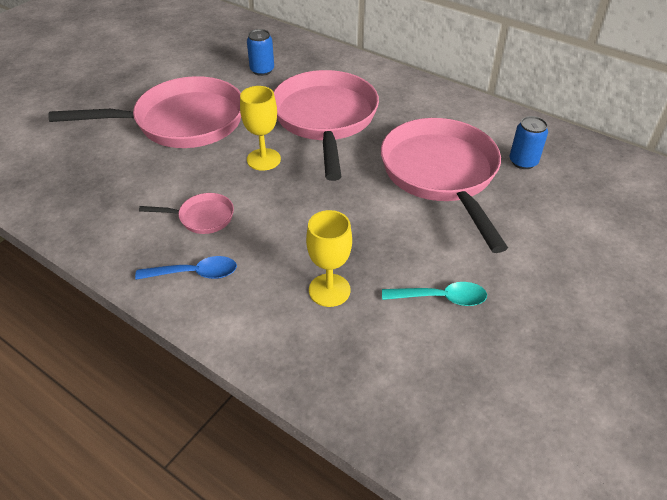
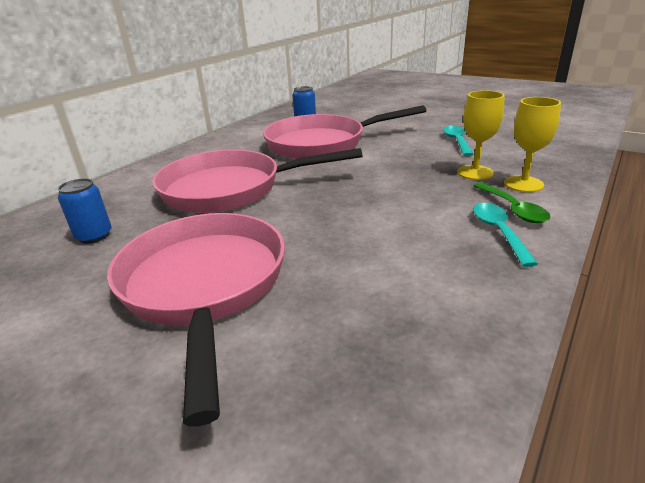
camera: 90 degrees left, 15 degrees down
blue spoon [135,256,237,280] -> turquoise spoon [473,203,538,267]
pink pan [139,193,234,234] -> none
yellow goblet [240,86,281,171] -> yellow goblet moved to [504,97,561,192]
none -> green spoon [473,182,551,223]

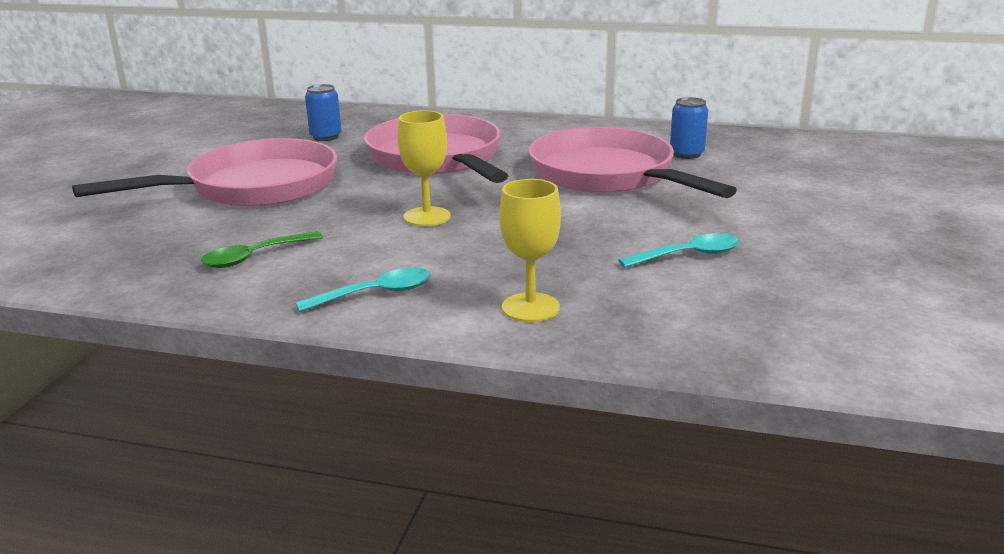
camera: 70 degrees right, 5 degrees down
yellow goblet [457,90,505,180] -> yellow goblet moved to [398,110,451,226]
green spoon [473,182,551,223] -> green spoon moved to [201,231,323,268]

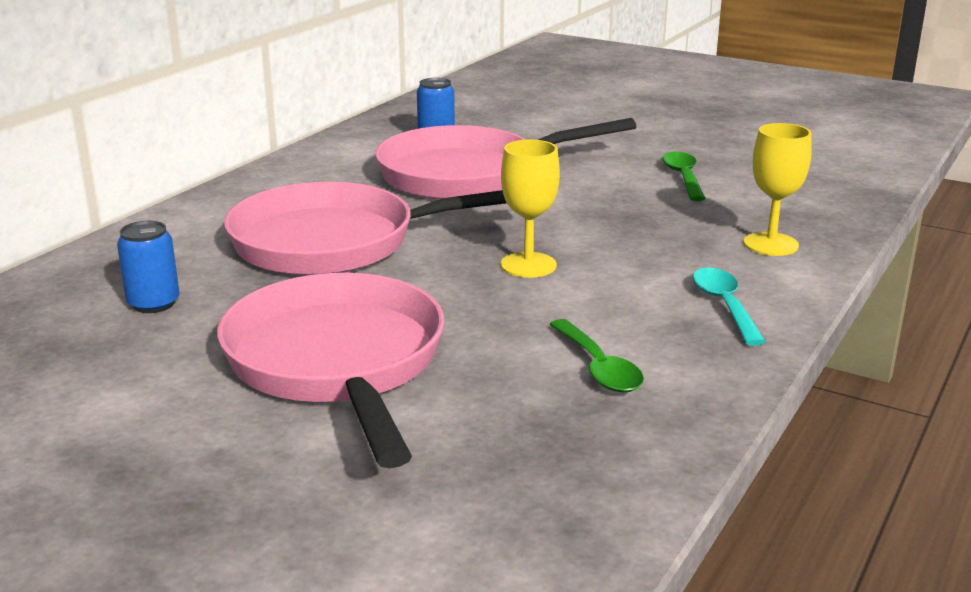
camera: 75 degrees left, 0 degrees up
turquoise spoon [618,233,739,268] -> green spoon [662,152,706,201]

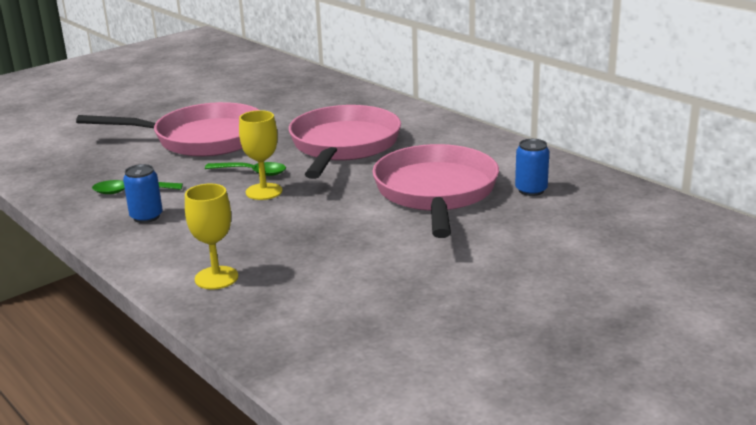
camera: 110 degrees right, 0 degrees up
blue can [117,221,180,313] -> blue can moved to [123,164,163,223]
green spoon [662,152,706,201] -> green spoon moved to [205,162,286,176]
turquoise spoon [693,268,766,346] -> none

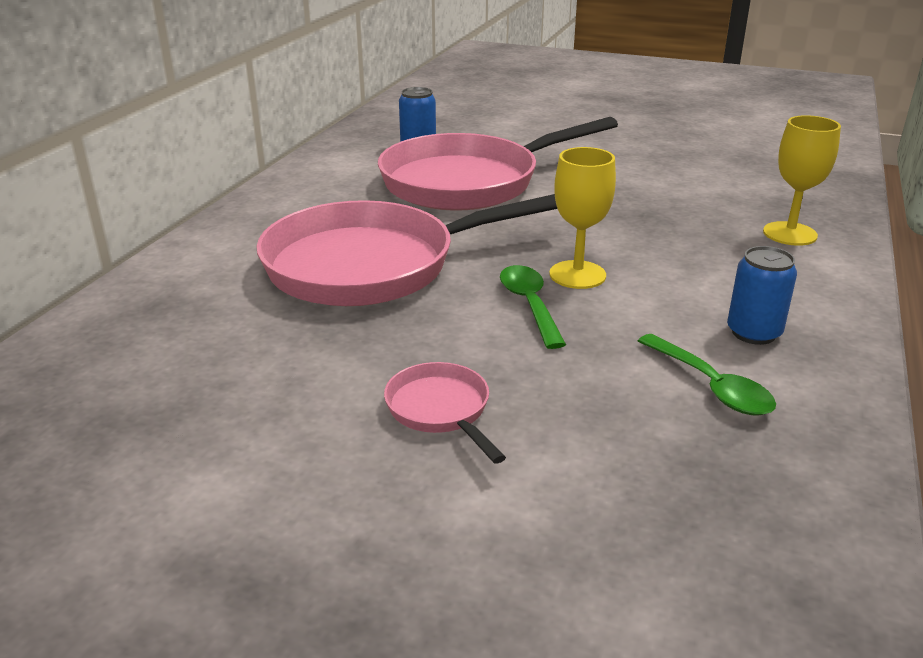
camera: 120 degrees left, 5 degrees up
pink pan [76,102,259,157] -> pink pan [384,362,506,464], size x0.43

